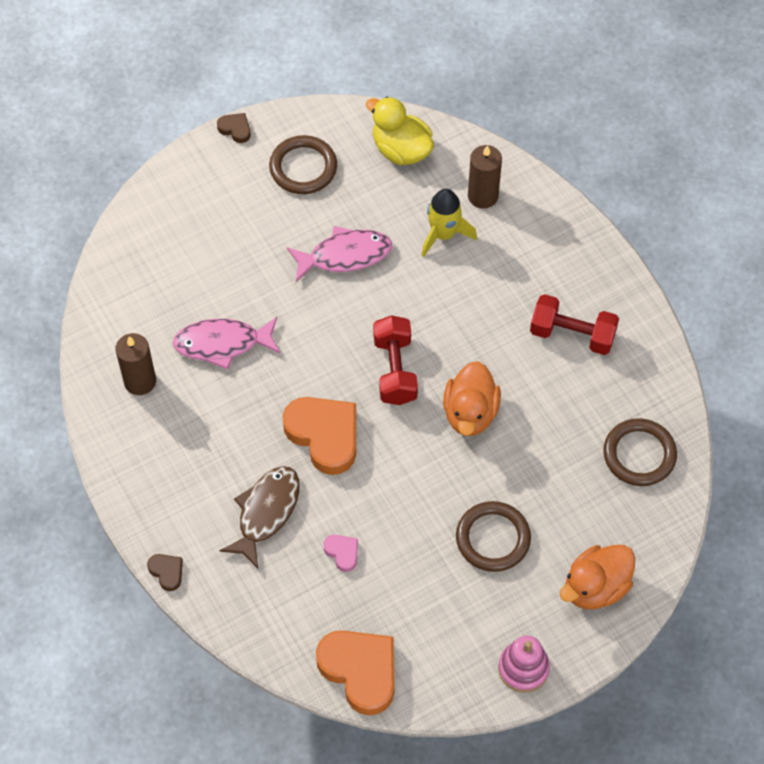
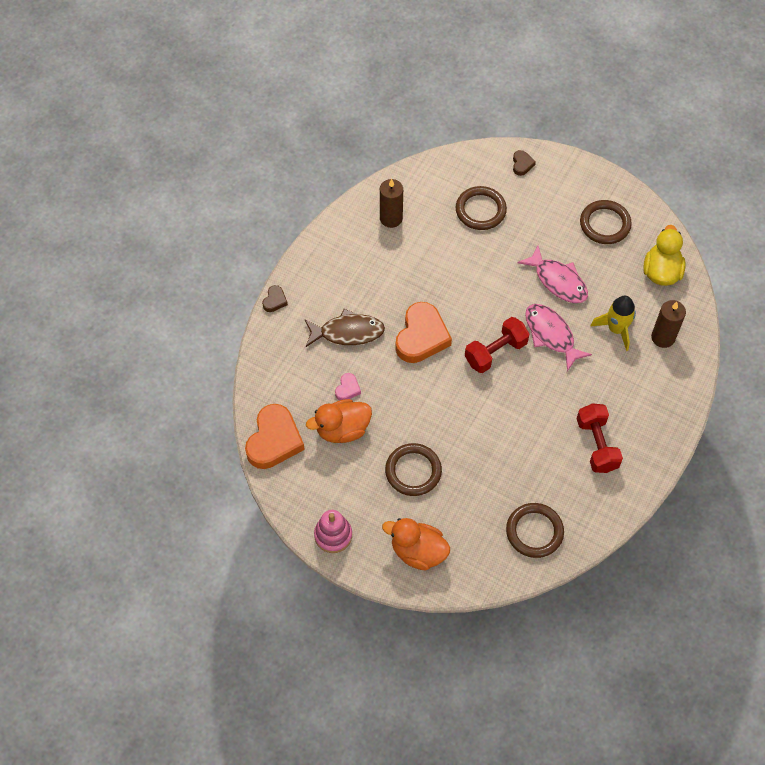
camera: 60 degrees right, 0 degrees up
pink fish [173,317,280,370] -> pink fish moved to [525,304,592,371]
brown heart [217,113,251,143] -> brown heart moved to [513,150,536,176]
orange duck [443,361,501,436] -> orange duck moved to [306,399,372,443]
none -> brown ring [456,186,507,230]

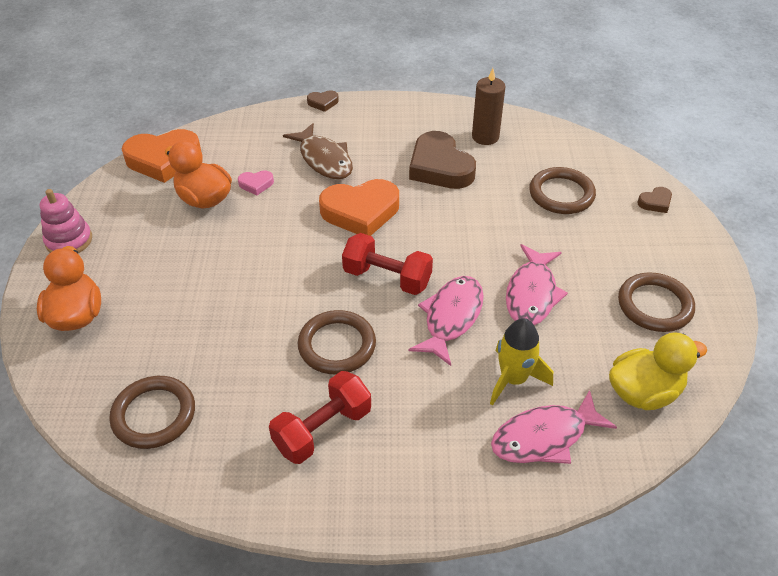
camera: 60 degrees right, 15 degrees down
brown ring [385,443,442,496] -> brown ring moved to [298,310,376,374]
brown candle [651,300,686,348] -> pink fish [491,390,617,464]
none -> brown heart [409,131,476,189]

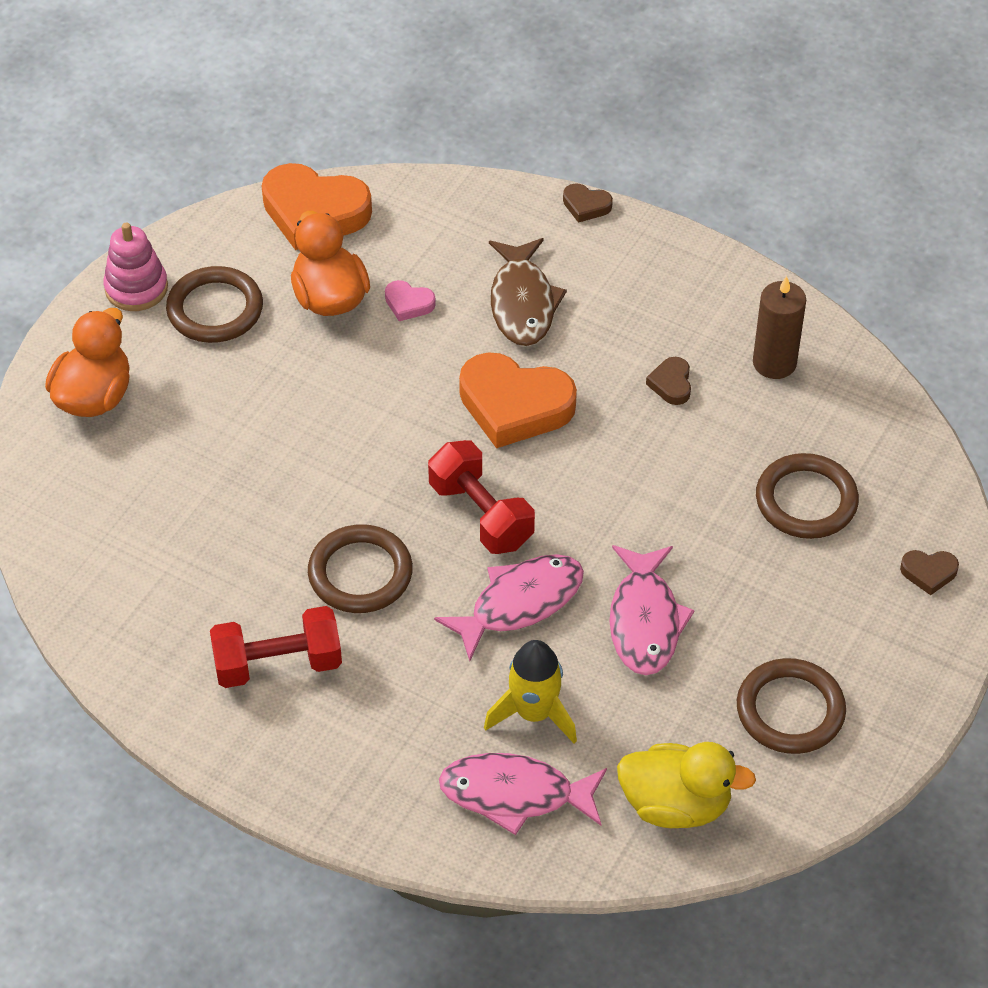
camera: 30 degrees right, 5 degrees up
brown ring [109,376,195,449] -> brown ring moved to [166,266,263,343]
brown heart [409,131,476,189] -> brown heart [646,357,691,405], size x0.45
pink fish [506,244,568,325] -> pink fish turned 45 degrees counterclockwise [610,545,695,675]

